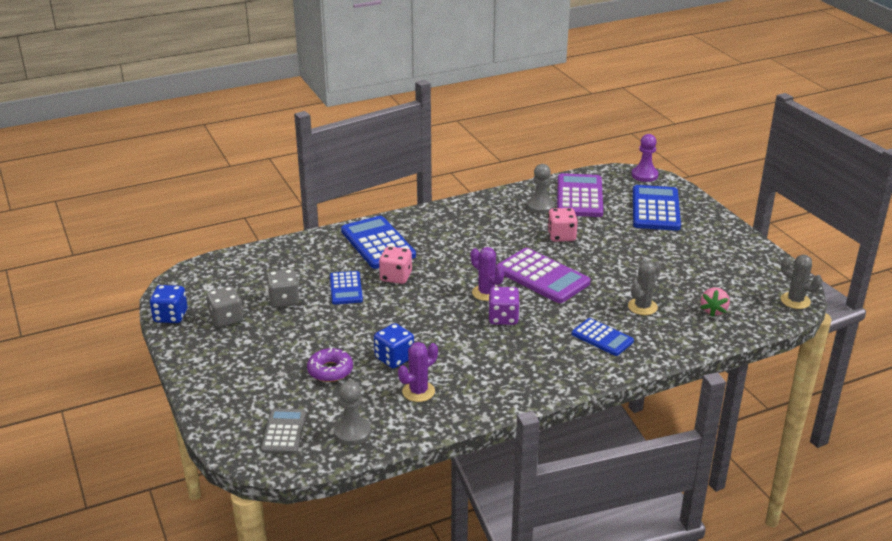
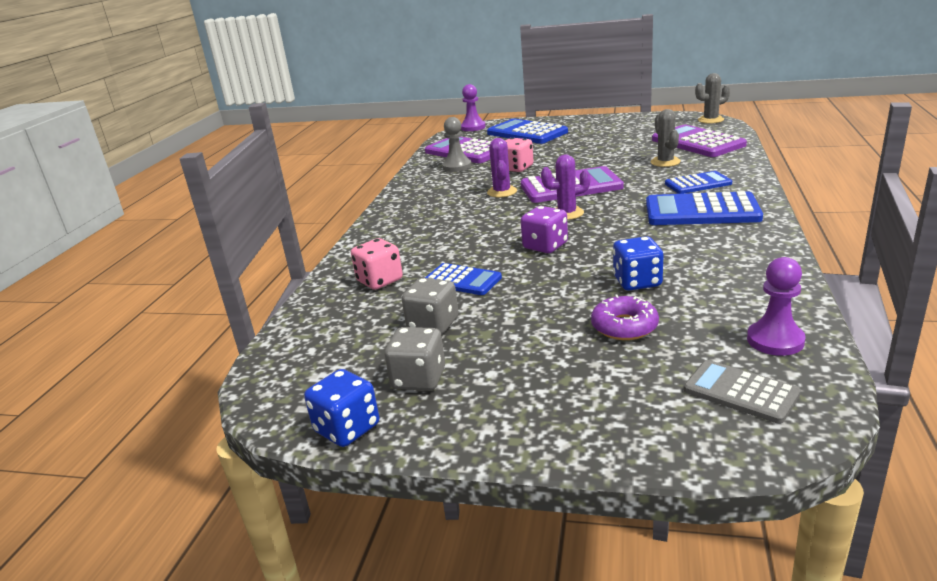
camera: 50 degrees left, 5 degrees down
grey pawn [334,381,371,446] -> purple pawn [747,257,805,356]
blue calculator [341,216,416,269] -> blue calculator moved to [646,191,763,225]
pink dice [379,246,412,284] -> pink dice moved to [351,238,403,290]
purple cactus [398,342,438,402] -> purple cactus moved to [487,138,517,197]
purple dice [488,287,520,325] -> purple dice moved to [521,206,568,253]
pink strawberry [701,288,730,317] -> purple calculator [652,125,747,157]

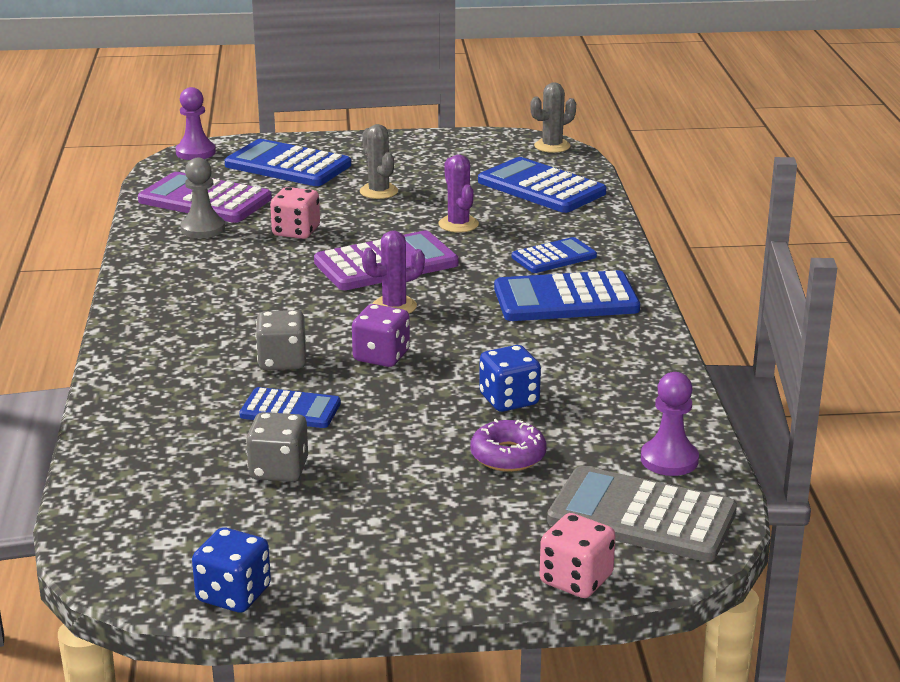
camera: 20 degrees left, 0 degrees up
pink dice [351,238,403,290] -> pink dice moved to [540,513,616,598]
grey dice [385,327,445,391] -> grey dice moved to [255,310,306,370]
purple cactus [487,138,517,197] -> purple cactus moved to [438,155,479,232]
grey cactus [651,109,681,167] -> grey cactus moved to [360,124,398,199]
purple calculator [652,125,747,157] -> blue calculator [478,157,606,213]
grey calculator [684,360,801,424] -> grey calculator [547,466,737,562], size x1.68

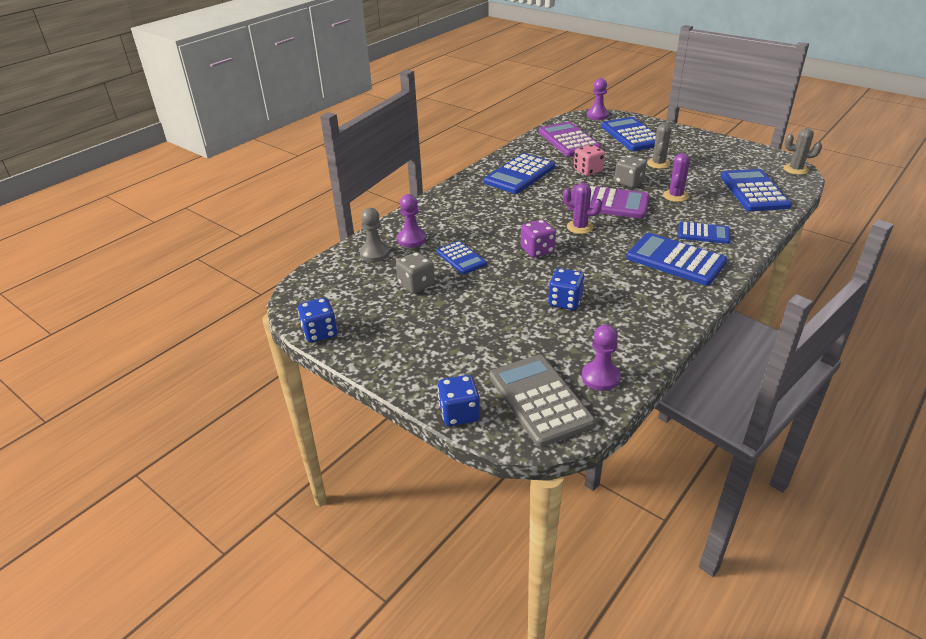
camera: 45 degrees right, 10 degrees up
grey pawn [180,158,225,238] -> grey pawn moved to [359,208,390,262]
grey dice [255,310,306,370] -> grey dice moved to [614,155,647,188]
purple donut [470,419,546,472] -> none
pink dice [540,513,616,598] -> blue dice [438,375,480,426]
none -> purple pawn [397,194,426,247]
none -> blue calculator [484,153,555,194]

